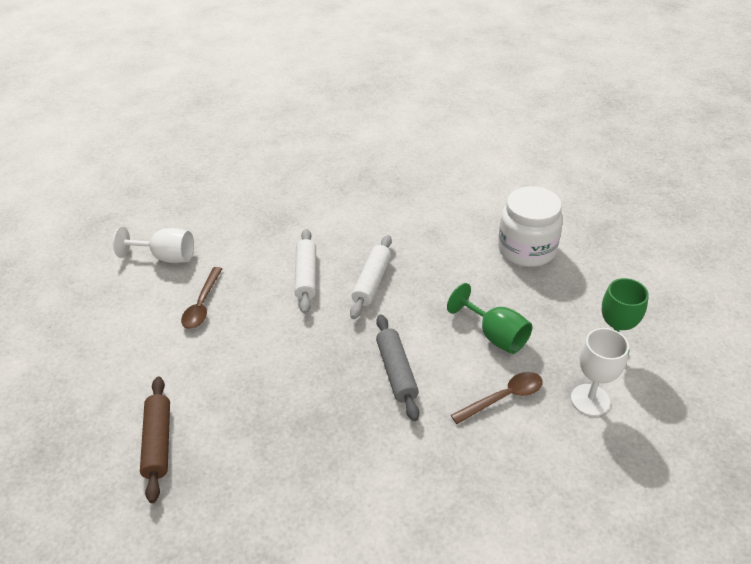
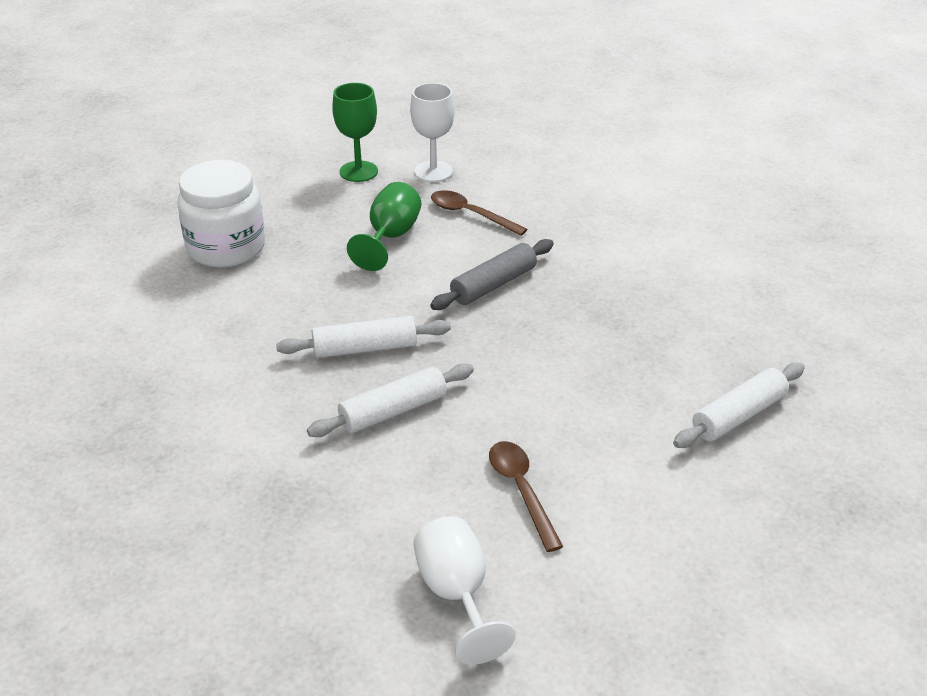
camera: 120 degrees left, 5 degrees down
brown rolling pin [140,377,170,503] -> white rolling pin [673,363,805,448]
brown spoon [181,267,222,329] -> brown spoon turned 90 degrees counterclockwise [489,441,563,552]

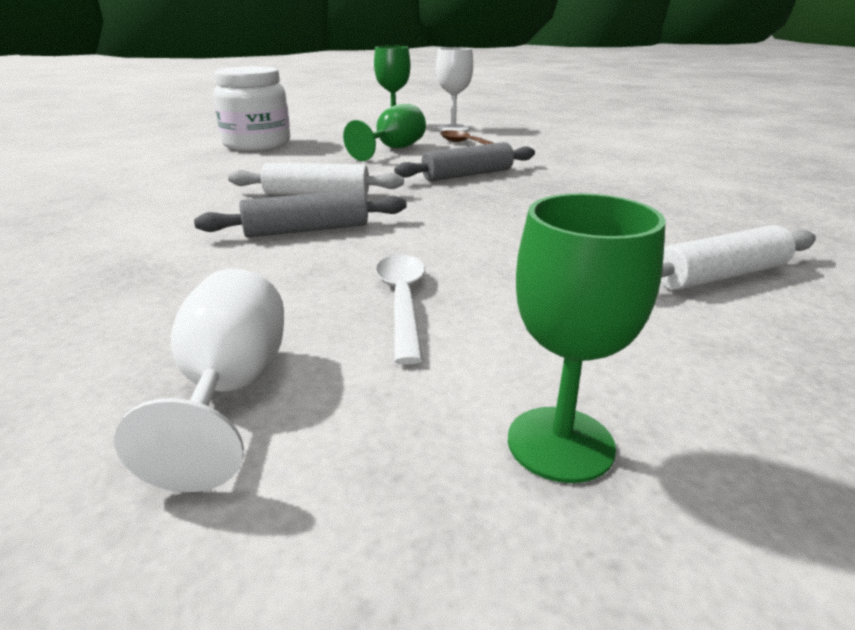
camera: 15 degrees right, 10 degrees down
white rolling pin [307,363,474,437] -> grey rolling pin [194,190,407,237]
brown spoon [489,441,563,552] -> white spoon [376,255,425,365]
none -> green goblet [508,193,666,483]

